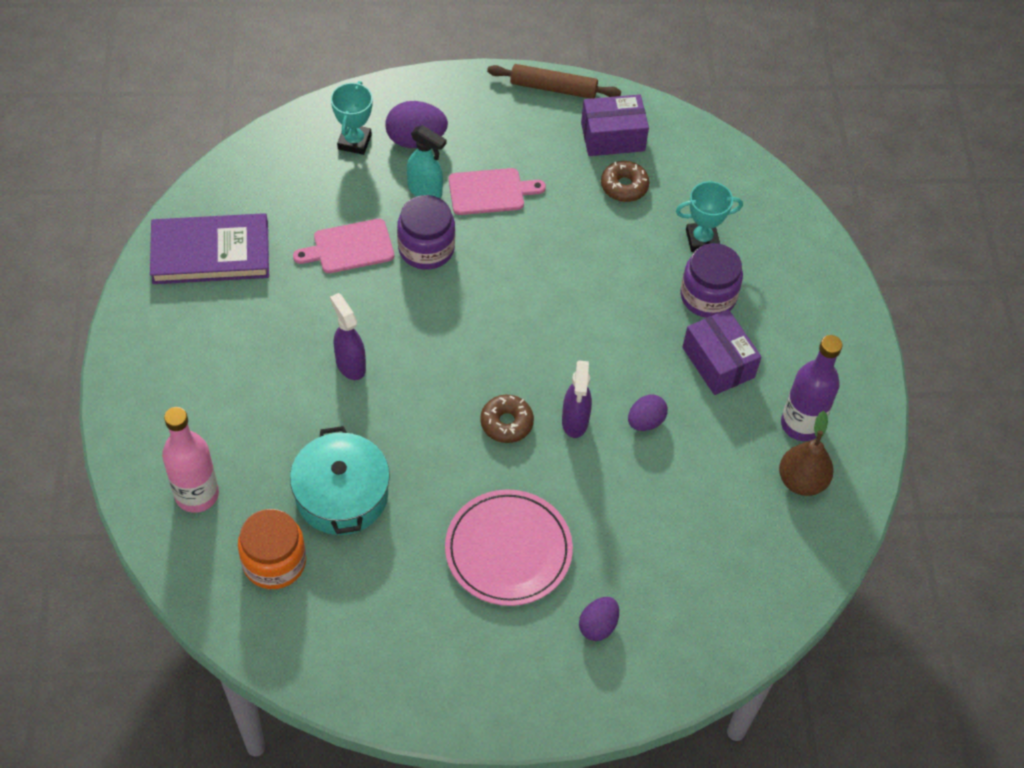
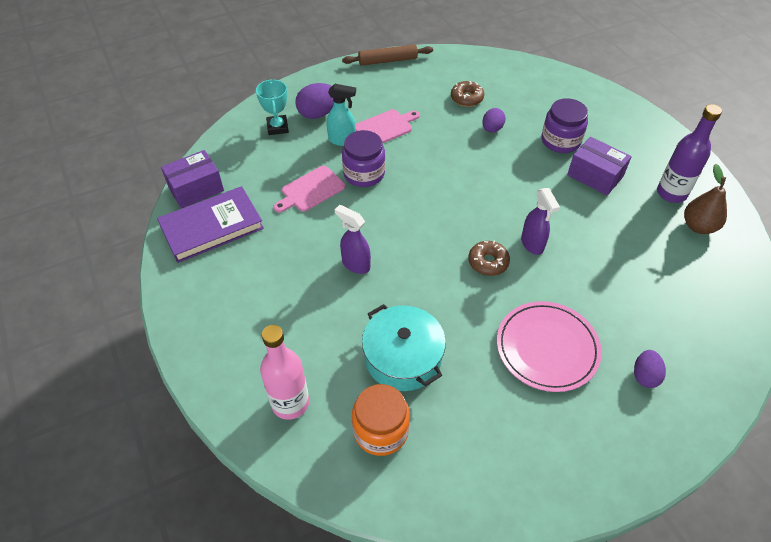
camera: 20 degrees left, 5 degrees down
purple box [581,94,649,156] -> purple box moved to [161,150,224,208]
purple egg [628,395,668,431] -> purple egg moved to [482,108,506,133]
turquoise trophy [676,181,743,252] -> none

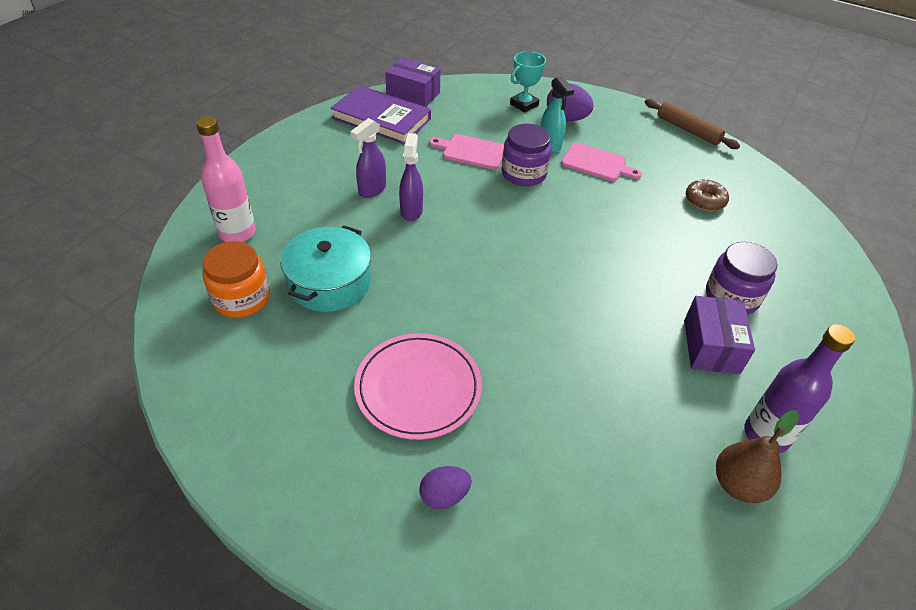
camera: 55 degrees right, 5 degrees down
brown donut [468,241,510,276] -> none
purple egg [482,108,506,133] -> none
purple spray bottle [521,188,560,255] -> purple spray bottle moved to [350,118,386,198]

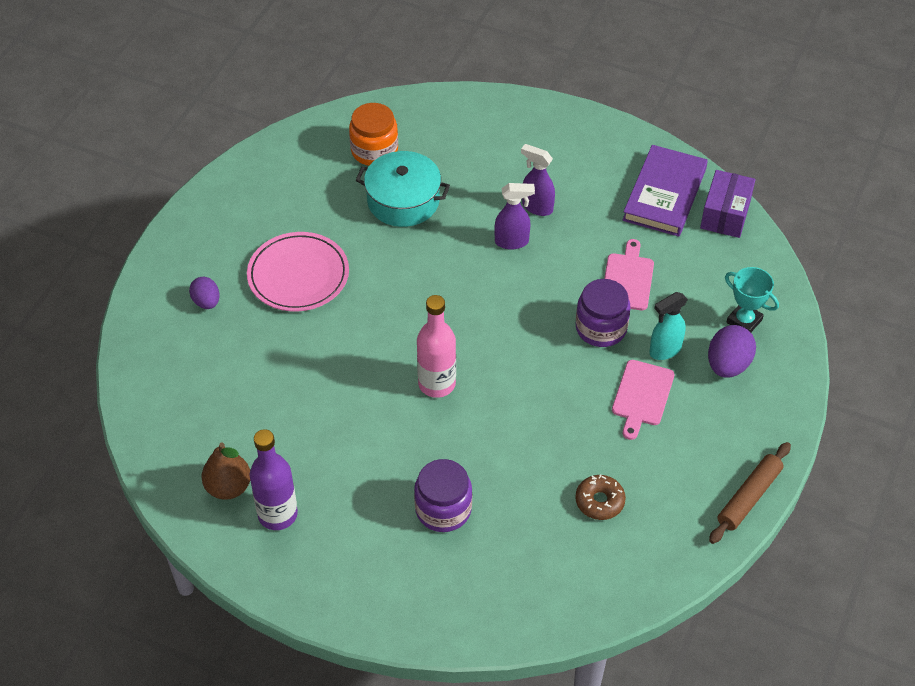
camera: 85 degrees right, 5 degrees up
pink bottle [196,116,256,242] -> pink bottle moved to [417,295,456,398]
purple box [684,296,755,374] -> none

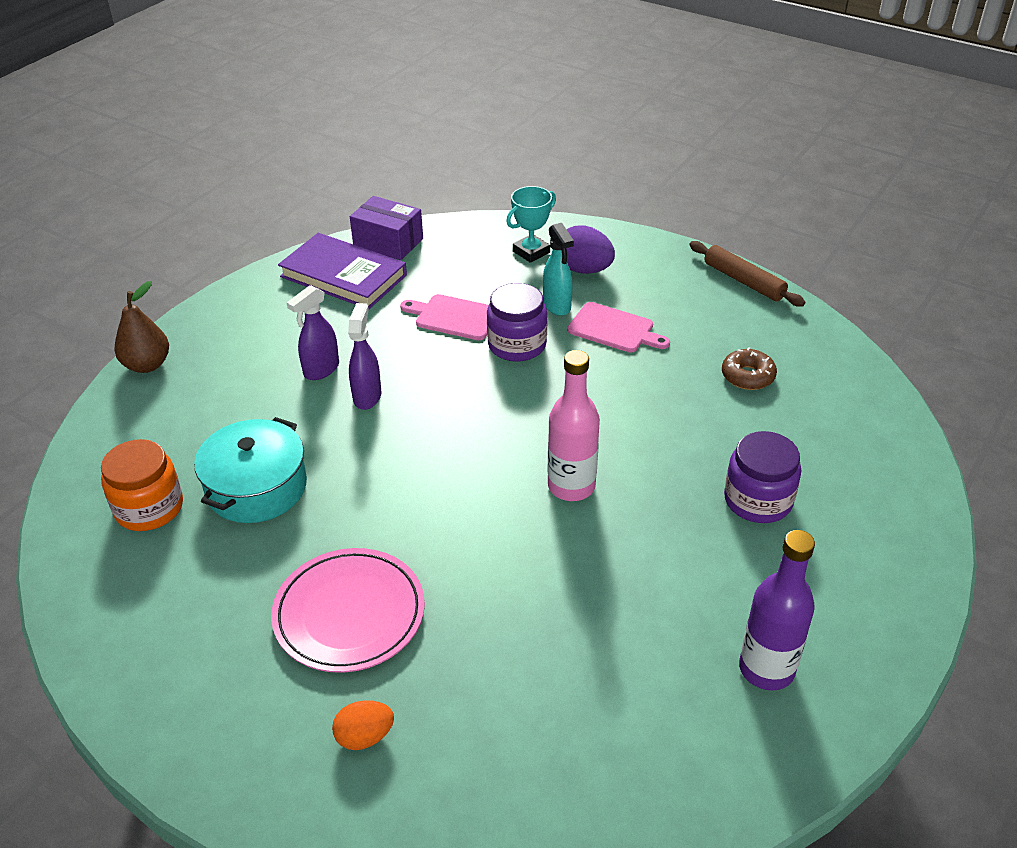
camera: 80 degrees left, 10 degrees down
purple egg [189,277,219,309] -> orange egg [332,700,394,750]
brown pear [201,442,250,500] -> brown pear moved to [114,281,169,373]

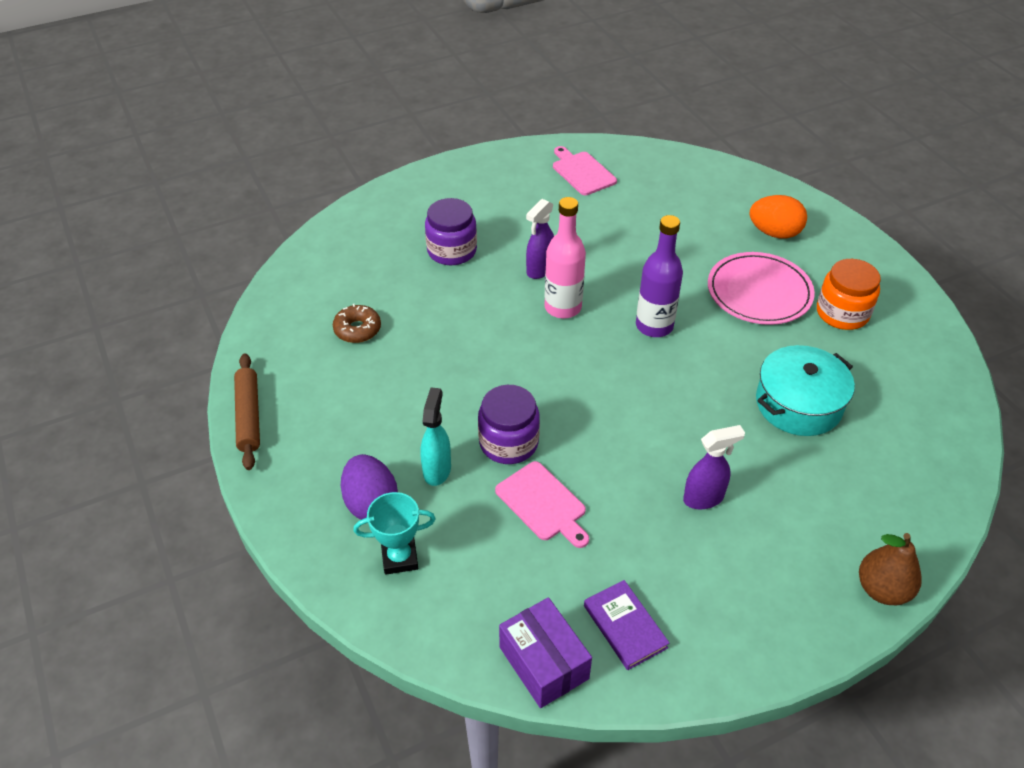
camera: 150 degrees left, 5 degrees up
orange jar [101,439,183,531] -> orange jar moved to [817,259,881,330]
purple book [278,233,407,309] -> purple book [584,580,669,670], size x0.58
orange egg [332,700,394,750] -> orange egg [749,195,807,238], size x1.54
purple spray bottle [348,303,381,410] -> purple spray bottle moved to [526,199,554,279]
pink cutting board [567,302,670,353] -> pink cutting board moved to [553,146,617,195]
purple bottle [739,530,815,691] -> purple bottle moved to [636,215,683,337]

